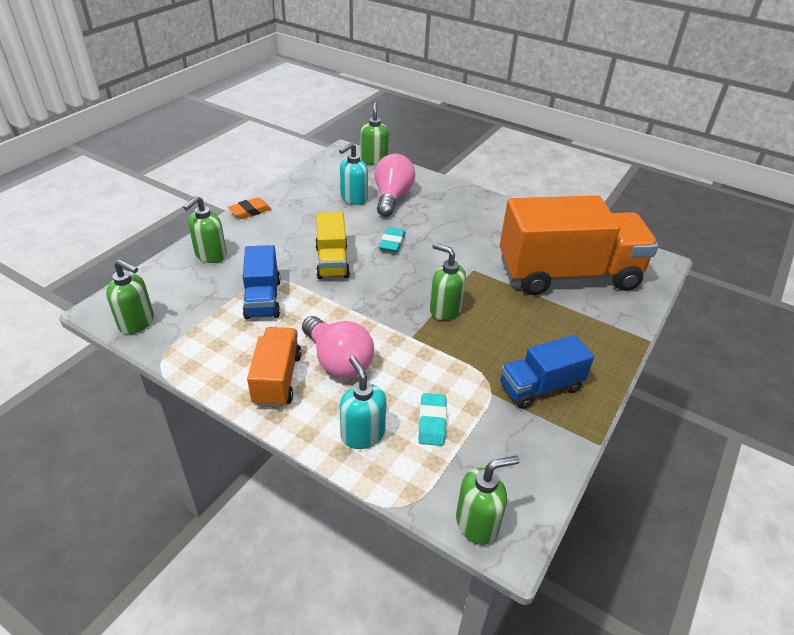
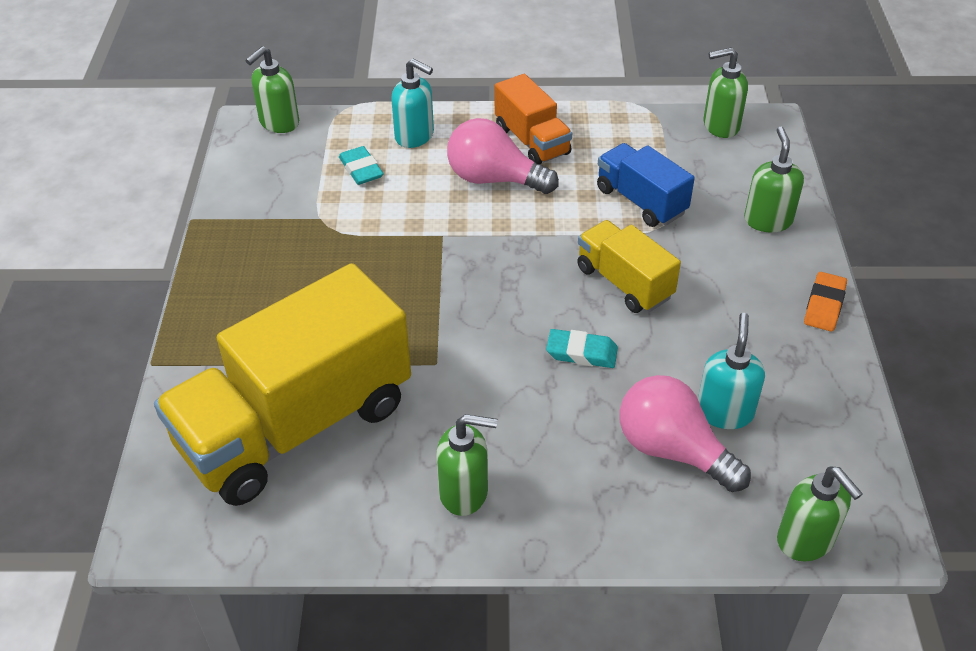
camera: 150 degrees right, 5 degrees up
pink light bulb [375,154,415,217] -> pink light bulb turned 150 degrees clockwise [620,375,751,492]
turquoise eraser [379,227,406,253] -> turquoise eraser turned 60 degrees counterclockwise [546,329,618,368]
green soap dispenser [430,243,466,320] -> green soap dispenser moved to [436,414,497,516]
orange truck [500,195,659,295] -> yellow truck [154,263,411,506]
blue truck [500,335,594,409] -> none

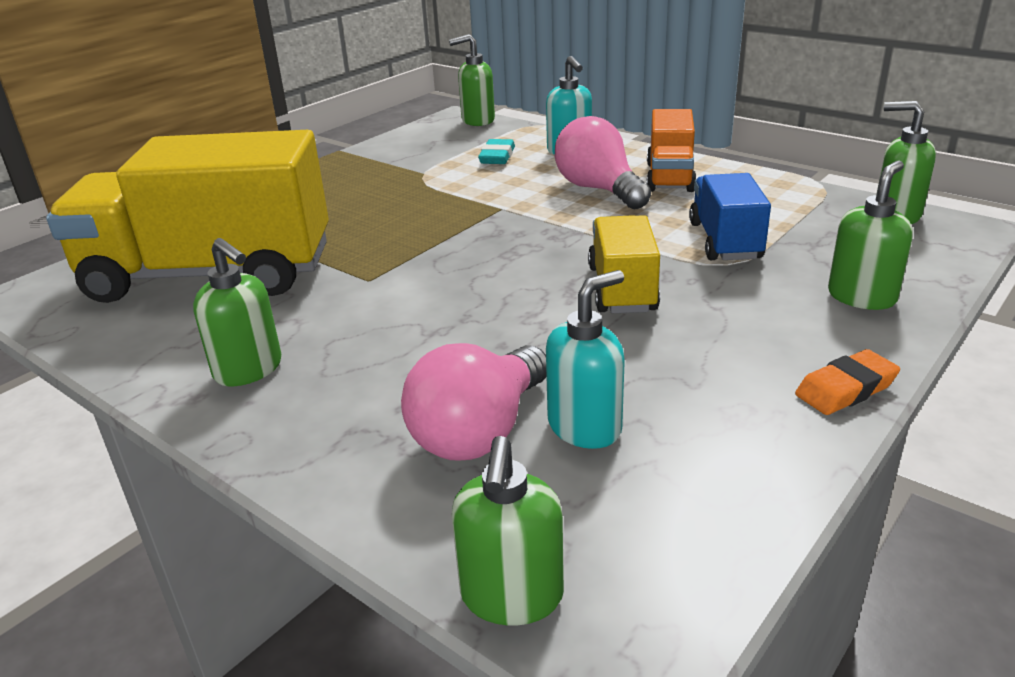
camera: 40 degrees right, 15 degrees down
turquoise eraser [546,329,618,368] -> none
pink light bulb [620,375,751,492] -> pink light bulb turned 135 degrees counterclockwise [401,343,546,460]

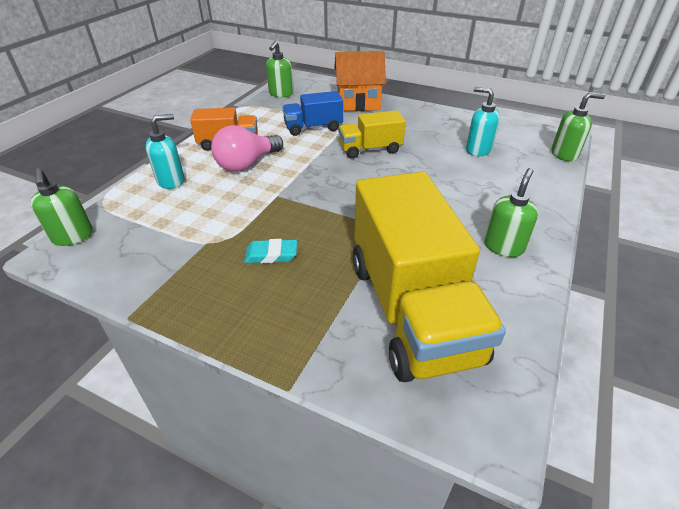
camera: 105 degrees left, 10 degrees up
pink light bulb [401,343,546,460] -> none
turquoise eraser [478,139,515,164] -> turquoise eraser moved to [244,239,297,263]
orange eraser [795,349,900,415] -> none
green soap dispenser [828,160,913,310] -> orange house [334,51,386,111]

